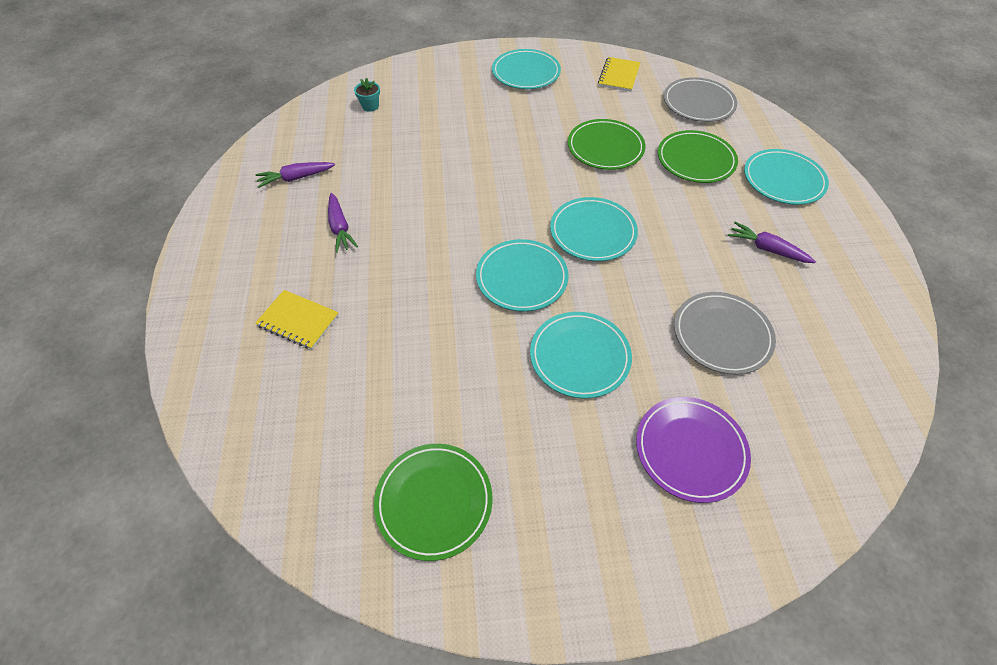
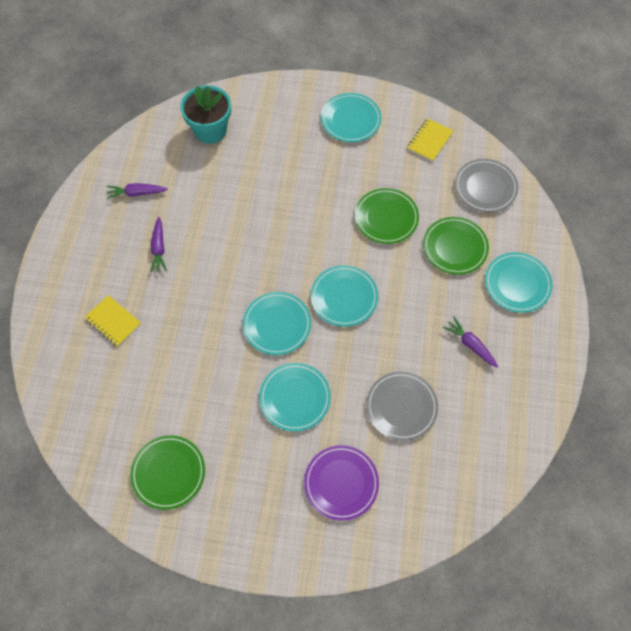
camera: 15 degrees right, 10 degrees up
turquoise flower pot [354,78,380,112] -> turquoise flower pot [180,85,231,144], size x2.32

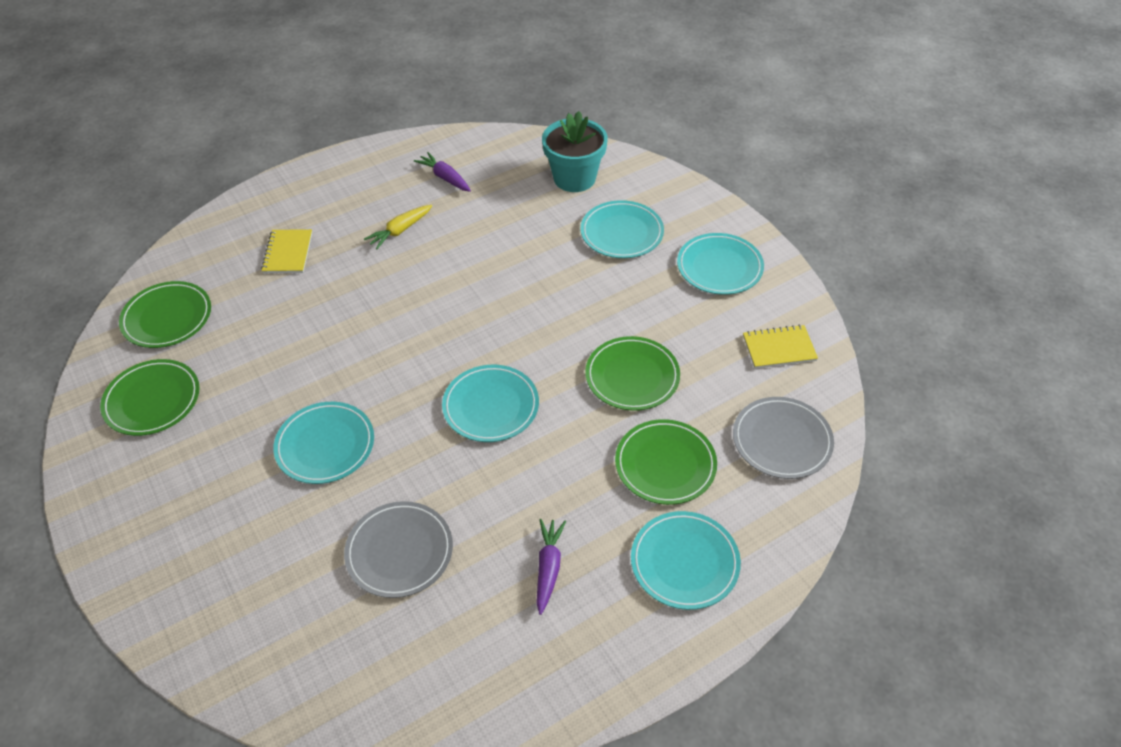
camera: 50 degrees right, 15 degrees down
purple carrot [150,217,167,273] -> yellow carrot [364,205,432,249]
turquoise plate [243,292,311,355] -> turquoise plate moved to [580,200,664,258]
purple plate [304,445,379,521] -> none
none -> green plate [119,281,211,348]

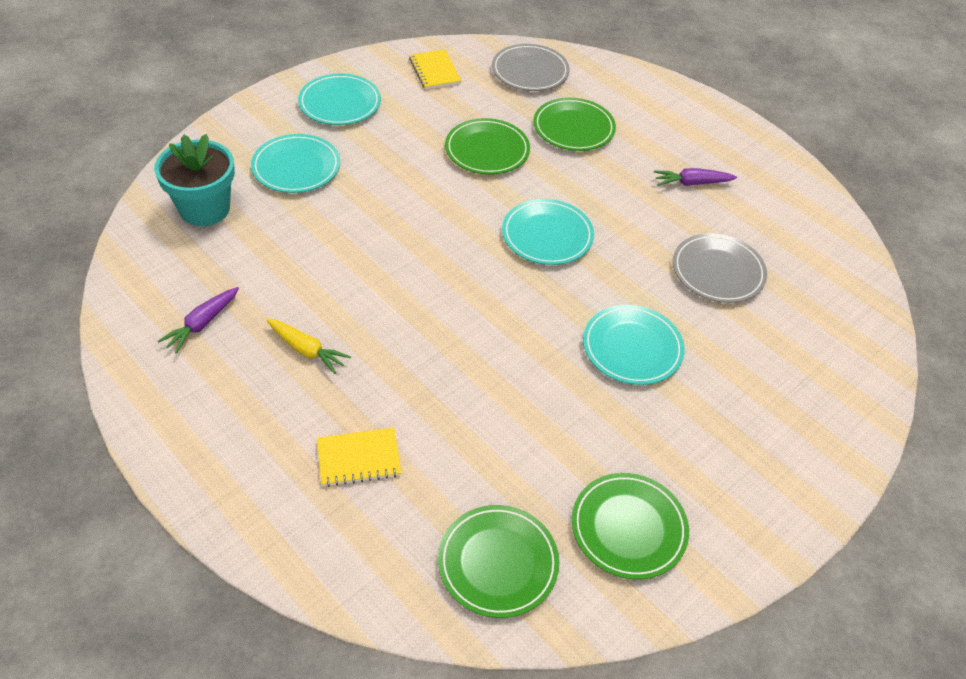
camera: 105 degrees left, 0 degrees up
turquoise plate [631,511,741,610] -> none

